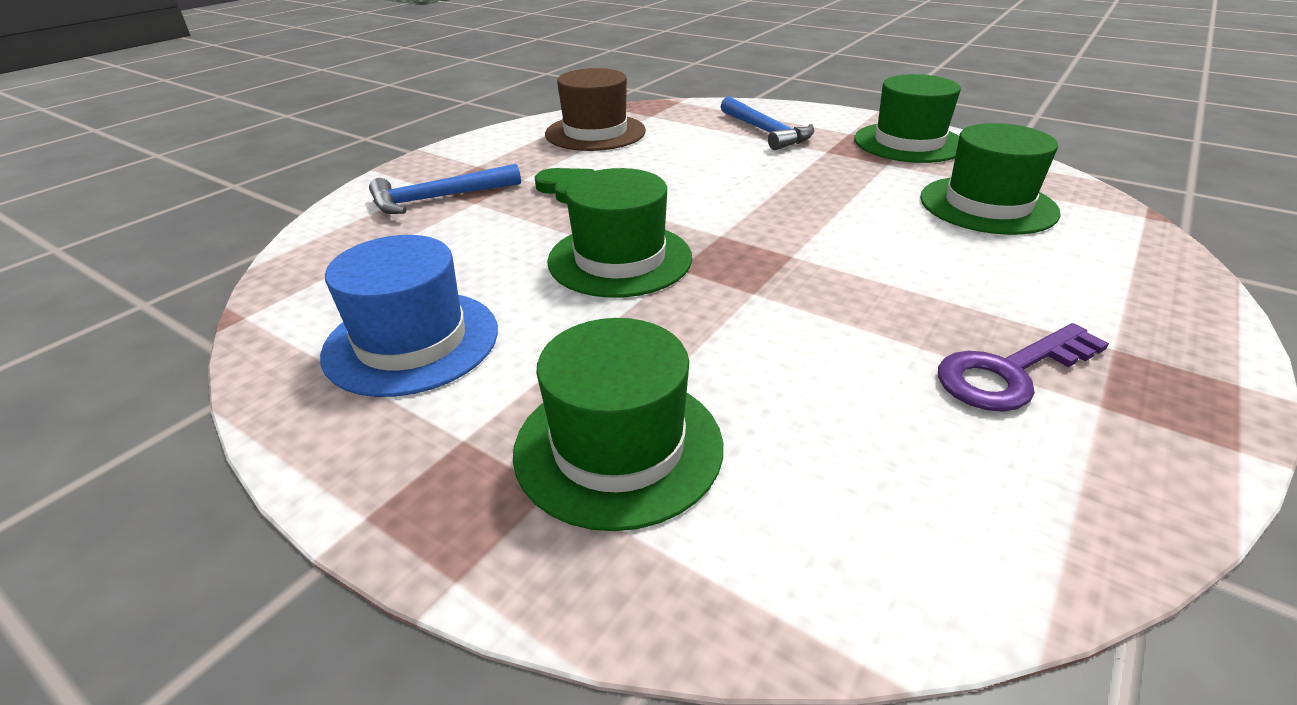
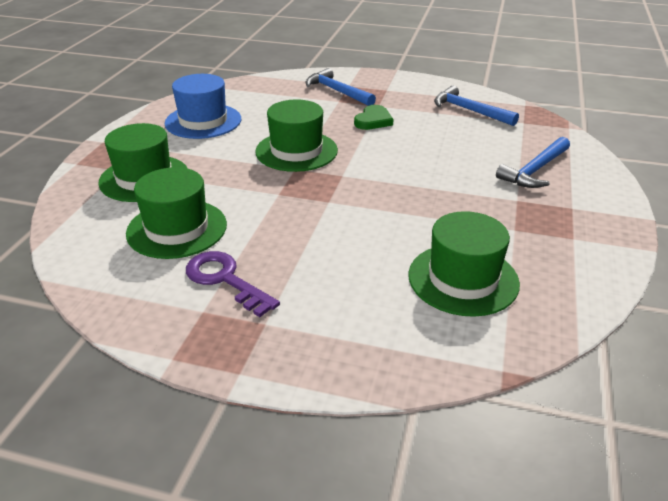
camera: 70 degrees right, 0 degrees up
brown hat [545,68,646,151] -> blue hammer [434,86,519,126]
green hat [854,74,961,163] -> green hat moved to [126,167,227,259]

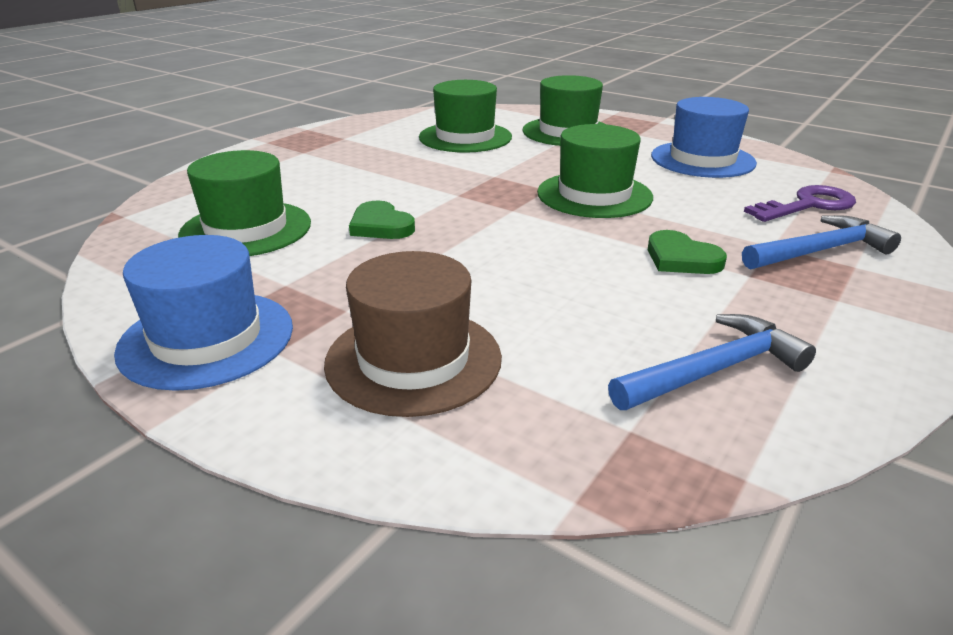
camera: 110 degrees right, 5 degrees down
purple key [186,251,280,317] -> purple key moved to [744,185,856,222]
blue hammer [496,137,570,188] -> brown hat [324,251,502,417]
none -> blue hat [114,235,293,391]
none -> green heart [349,200,415,239]

